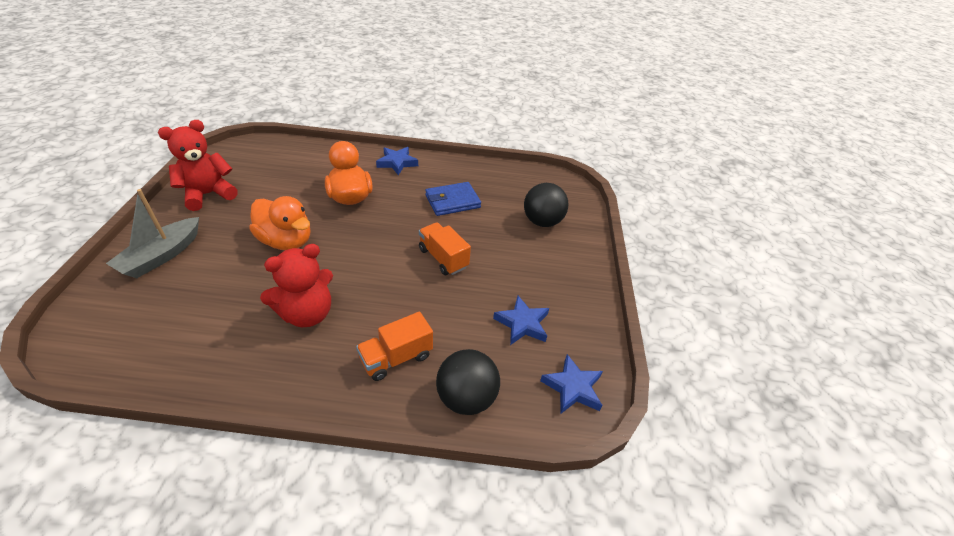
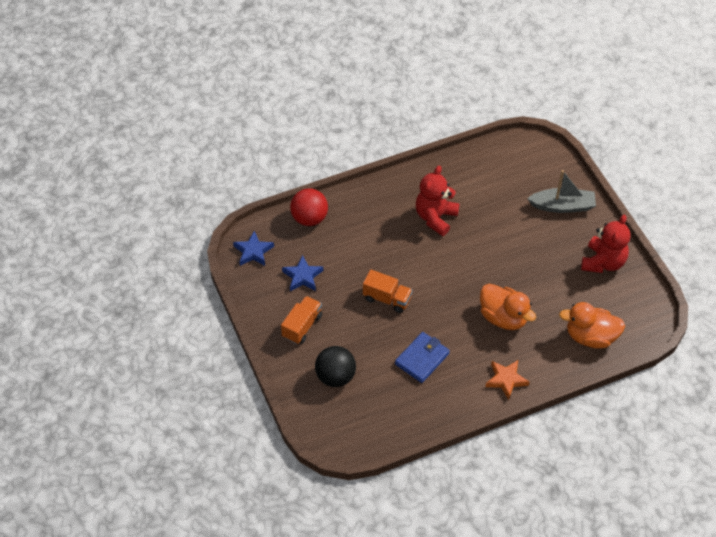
camera: 155 degrees right, 10 degrees up
grey boat [106,189,199,278] -> grey boat turned 90 degrees clockwise [527,170,596,213]
orange duck [249,196,311,250] -> orange duck moved to [559,302,625,349]
orange truck [356,312,433,381] -> orange truck moved to [281,296,322,344]
blue star [376,147,418,175] -> orange star [485,360,530,400]
black ball [436,349,500,415] -> red ball [290,188,328,226]

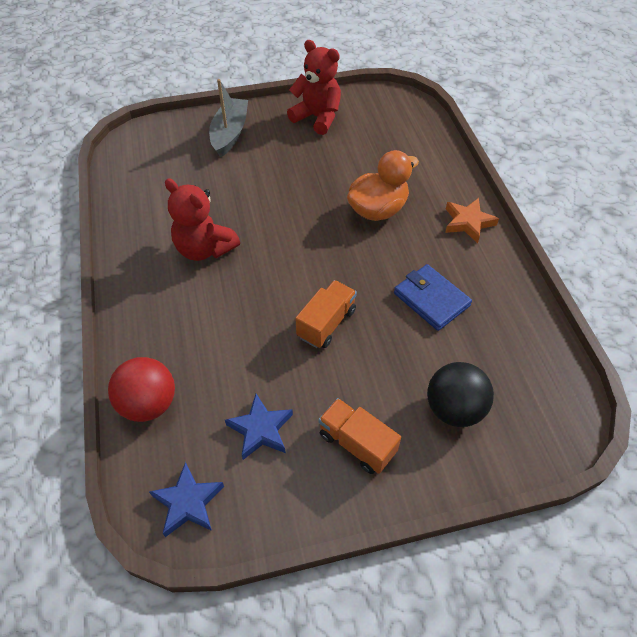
camera: 80 degrees left, 0 degrees up
orange duck [559,302,625,349] -> none

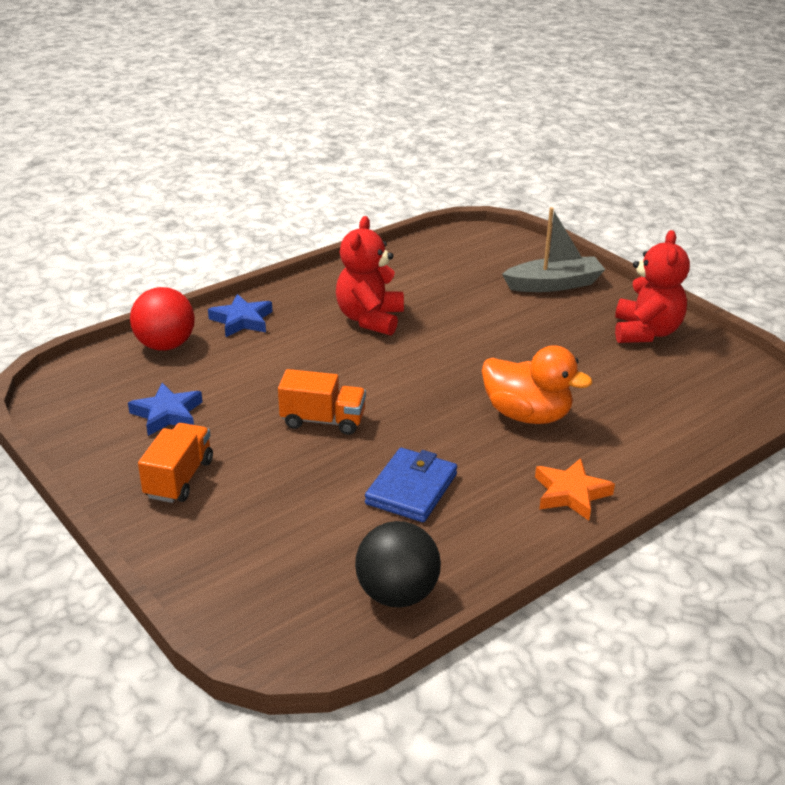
camera: 65 degrees right, 20 degrees down
blue star [149,462,224,537] -> blue star moved to [208,294,272,337]
black ball [427,362,494,427] -> black ball moved to [355,521,441,608]

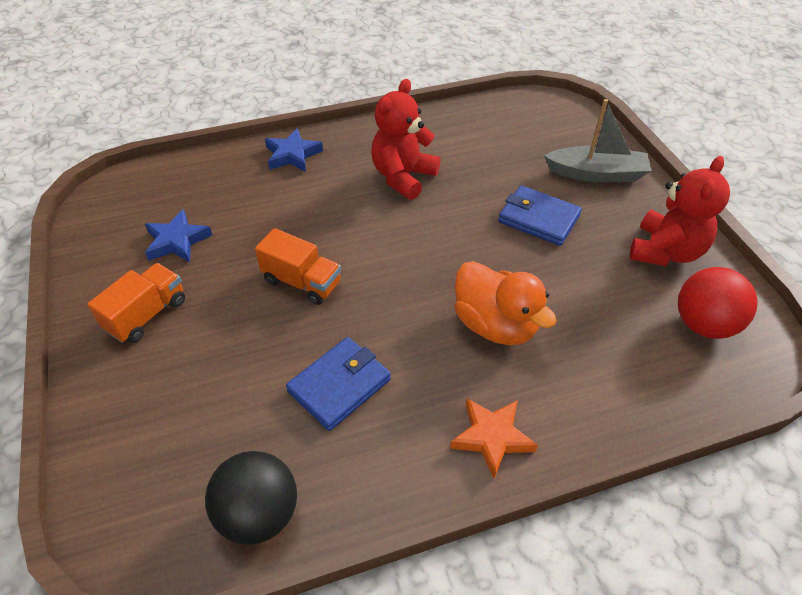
camera: 20 degrees right, 15 degrees up
red ball [130,287,195,351] -> red ball moved to [678,267,758,339]
none -> blue wallet [498,185,582,246]

